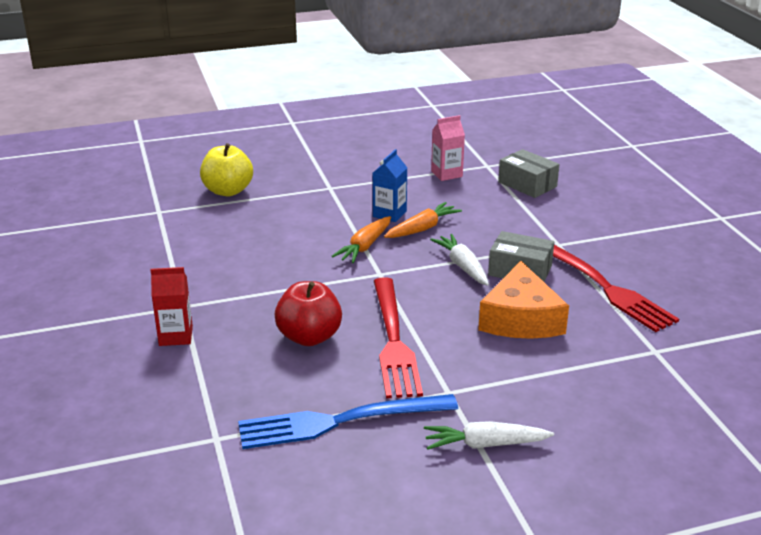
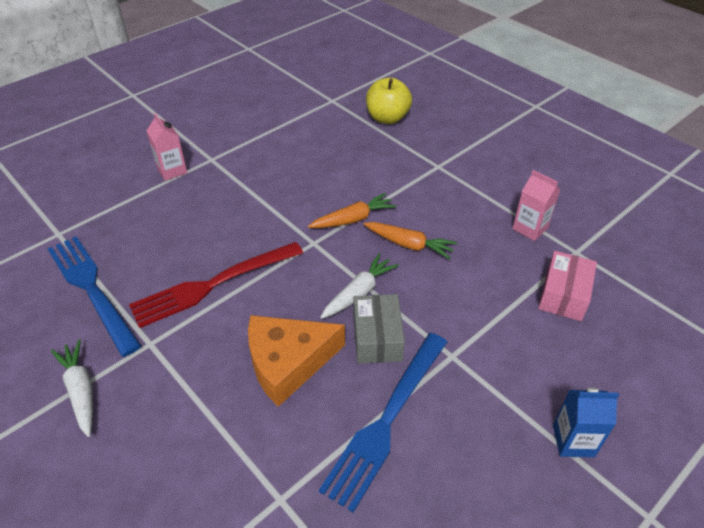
camera: 65 degrees right, 15 degrees up
red carton [151,267,193,346] -> pink carton [146,113,187,181]
red apple [274,281,342,346] -> none
orange carrot [331,216,391,263] -> orange carrot turned 150 degrees clockwise [308,193,396,228]
blue carton [373,149,407,222] -> blue carton moved to [553,388,619,457]
grey box [498,149,559,198] -> pink box [538,251,597,321]
red fork [553,245,679,332] -> blue fork [319,333,447,512]

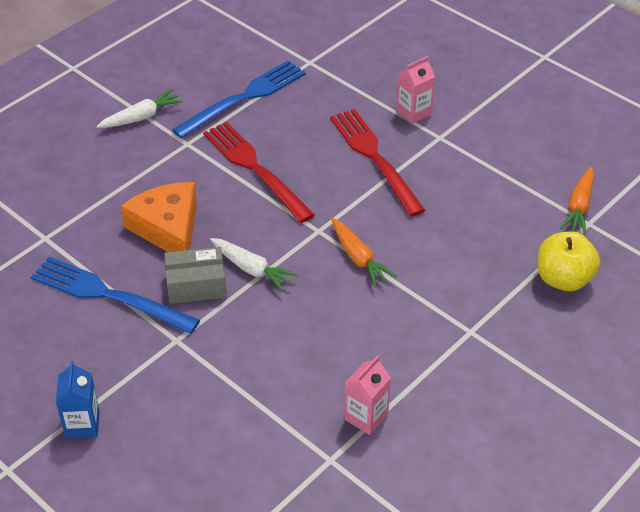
camera: 85 degrees right, 0 degrees up
orange carrot [364,222,457,259] -> orange carrot moved to [560,167,594,235]
pink box [538,251,597,321] -> none
none -> red fork [330,109,426,217]

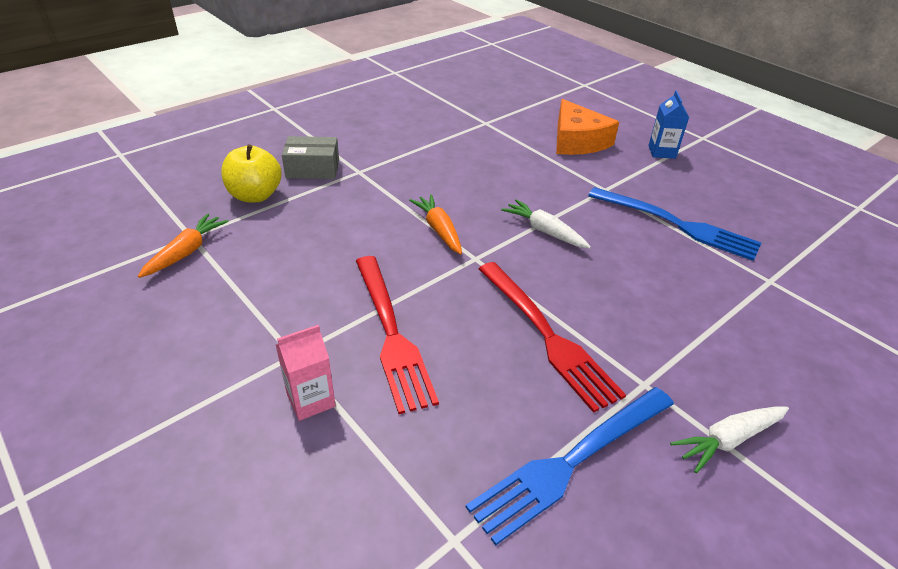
camera: 175 degrees left, 5 degrees down
orange cheese [121,182,197,252] -> orange cheese moved to [556,99,619,155]
grey box [164,247,227,304] -> grey box moved to [282,136,339,179]
pink carton [344,356,391,435] -> none

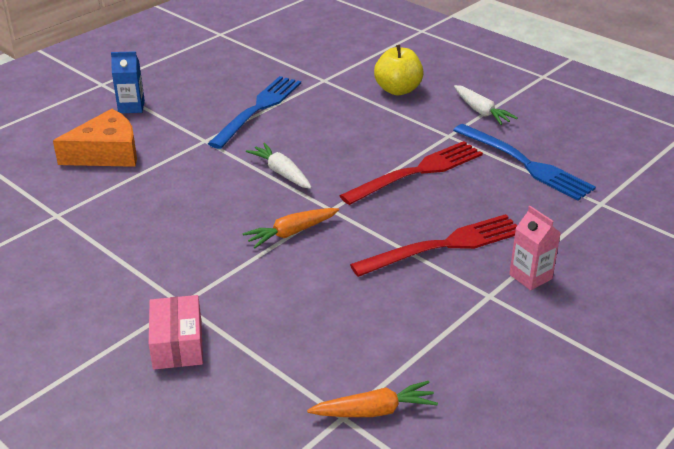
camera: 95 degrees left, 5 degrees down
orange carrot [138,213,229,278] -> orange carrot turned 150 degrees clockwise [307,381,438,417]
yellow apple [221,144,282,202] -> yellow apple moved to [374,45,424,95]
grey box [282,136,339,179] -> pink box [149,295,203,370]
white carrot [501,199,591,249] -> white carrot turned 105 degrees clockwise [246,143,312,189]

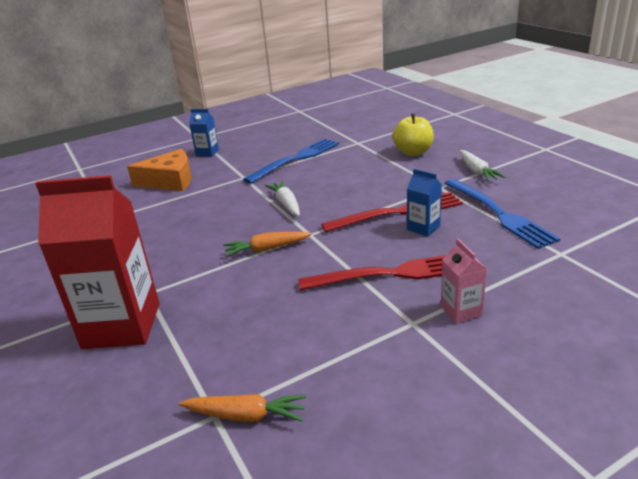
camera: 20 degrees right, 5 degrees down
pink box [149,295,203,370] -> red carton [35,175,160,349]
none -> blue carton [407,169,442,236]

